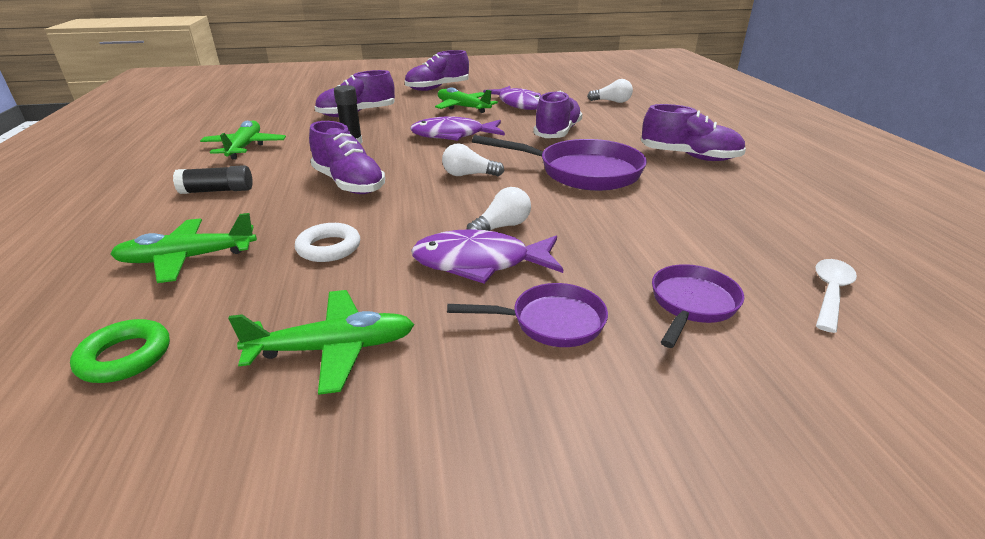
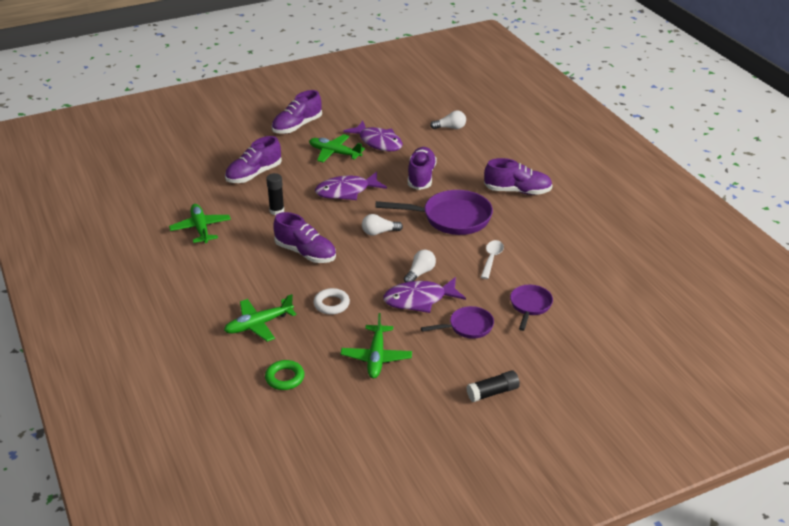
camera: 15 degrees left, 5 degrees up
black glue stick [173,165,253,194] -> black glue stick moved to [466,371,520,402]
green plane [228,290,415,395] -> green plane turned 120 degrees clockwise [341,313,412,378]
white spoon [816,259,857,333] -> white spoon moved to [481,240,504,279]

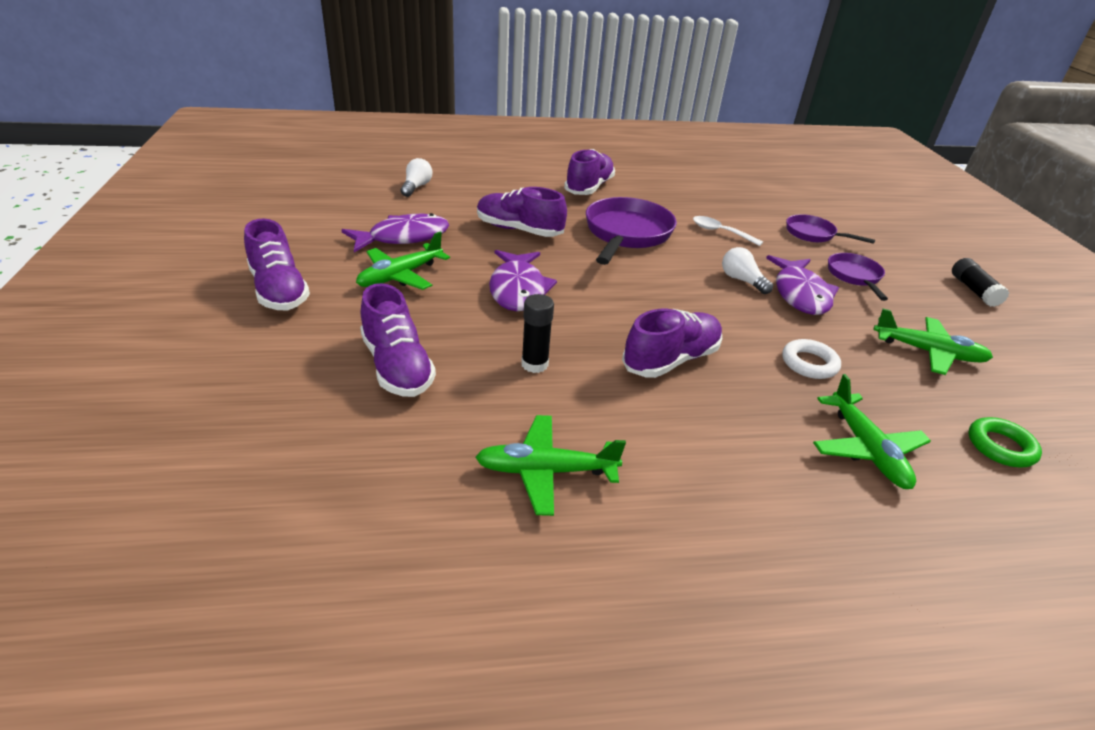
camera: 75 degrees left, 0 degrees up
white light bulb [362,214,403,236] -> none

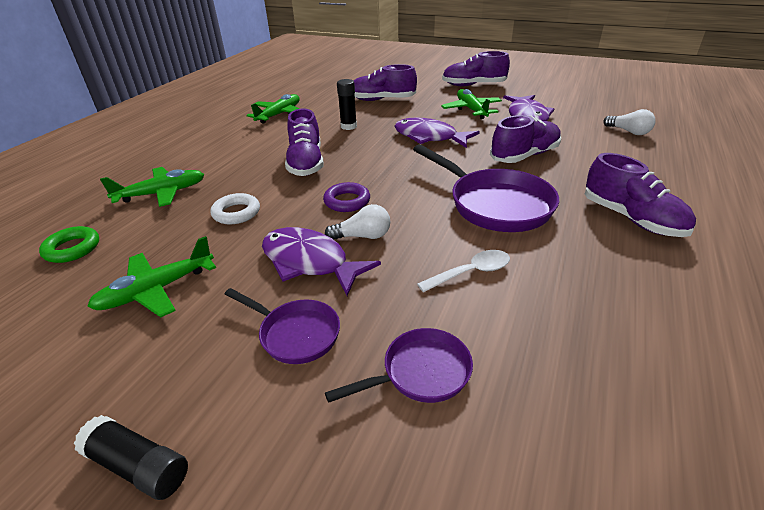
camera: 125 degrees right, 0 degrees up
green plane [813,374,931,489] -> green plane turned 135 degrees clockwise [100,167,205,207]
none -> purple ring [323,182,370,212]

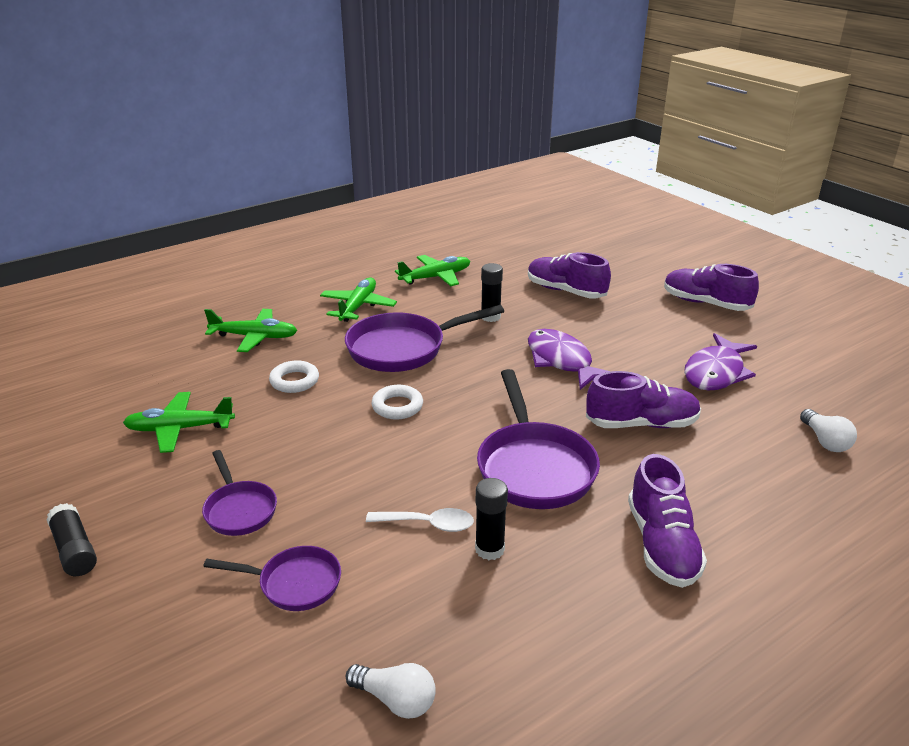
camera: 30 degrees right, 5 degrees down
green ring [39,226,99,263] -> none
purple fish [262,227,381,296] -> none
purple shoe [285,109,324,176] -> purple pan [345,305,504,372]
purple ring [323,182,370,212] -> white ring [372,385,423,419]
white light bulb [325,204,390,240] -> white light bulb moved to [346,663,436,719]
green plane [441,89,502,119] -> green plane moved to [320,278,397,322]
none -> black glue stick [475,478,508,560]

